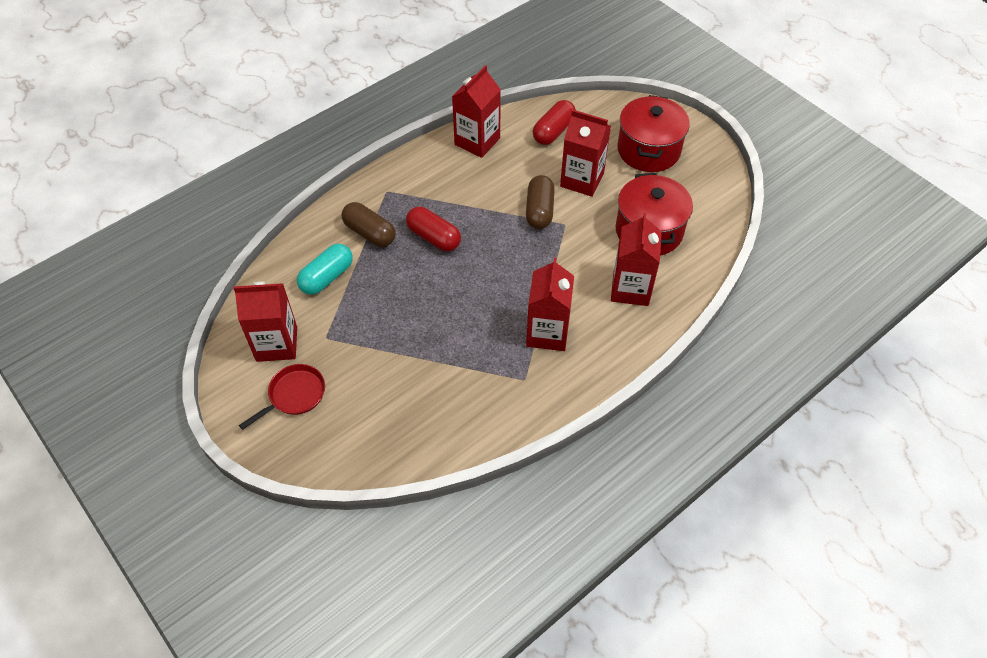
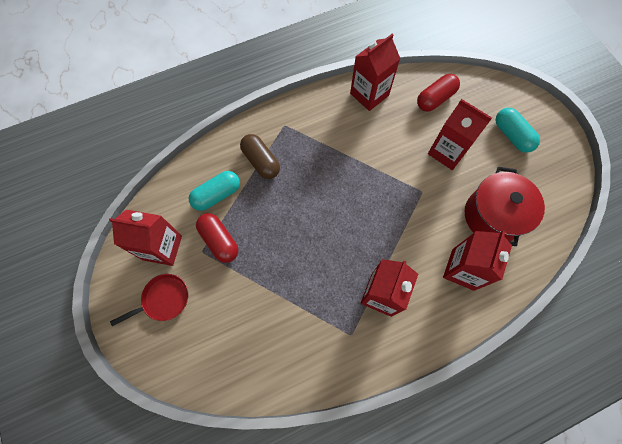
camera: 15 degrees right, 15 degrees up
red capsule [406,207,461,251] -> red capsule moved to [196,213,238,263]
brown capsule [526,175,555,229] -> none
red pot [617,95,690,172] -> turquoise capsule [495,108,540,153]

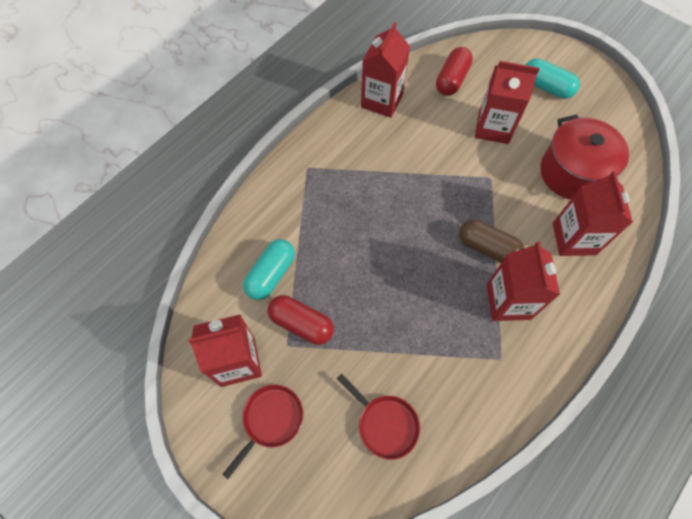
camera: 25 degrees left, 5 degrees down
brown capsule [240,134,280,179] -> brown capsule moved to [459,220,524,263]
none -> red pan [336,373,420,460]

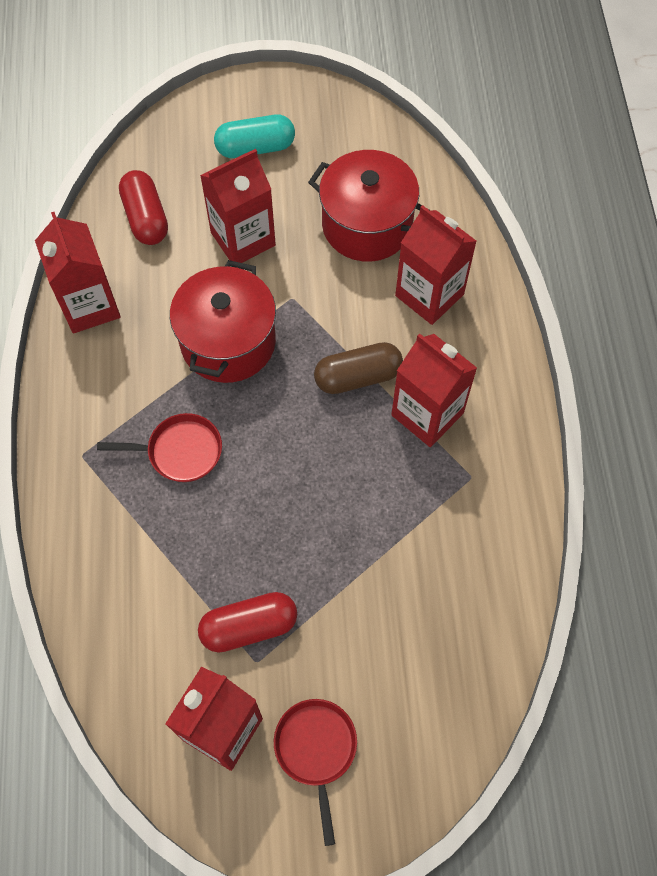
camera: 45 degrees left, 0 degrees up
turquoise capsule [243,239,295,300] -> none
red pan [336,373,420,460] -> red pan moved to [97,413,222,482]
none -> red pot [170,260,276,383]

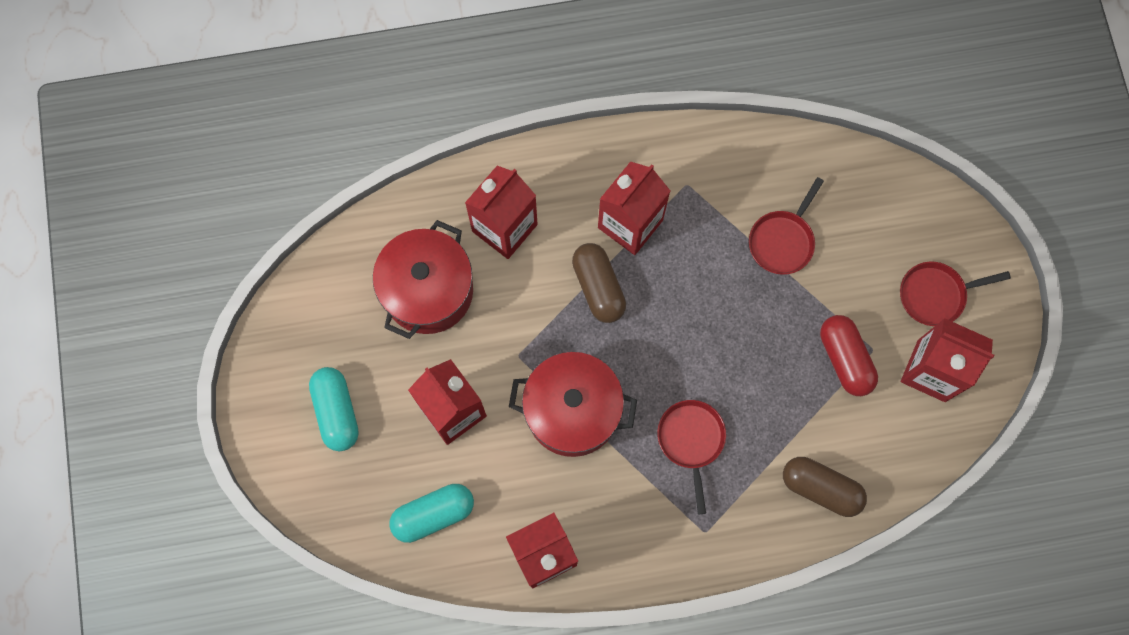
camera: 95 degrees left, 10 degrees up
red capsule [119,170,168,245] -> turquoise capsule [389,484,474,543]
none -> red pan [749,177,824,275]
none -> brown capsule [783,457,867,517]

